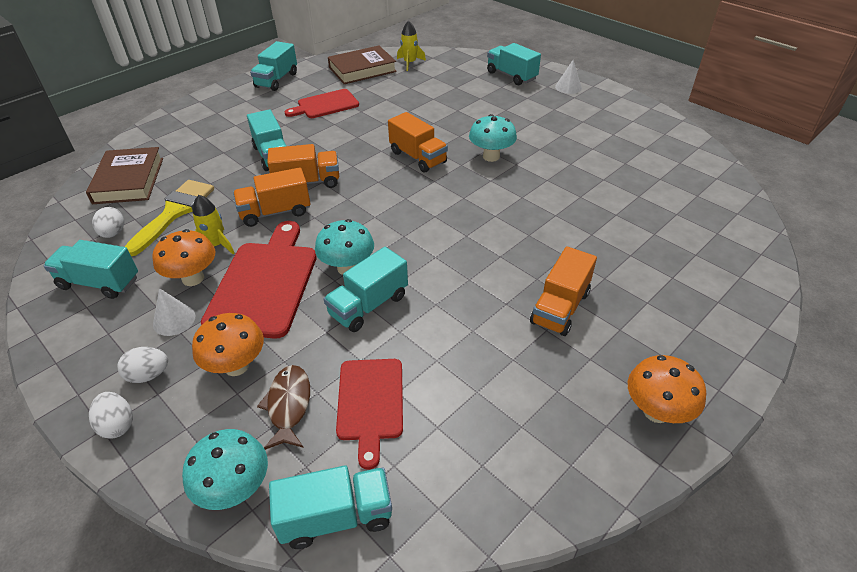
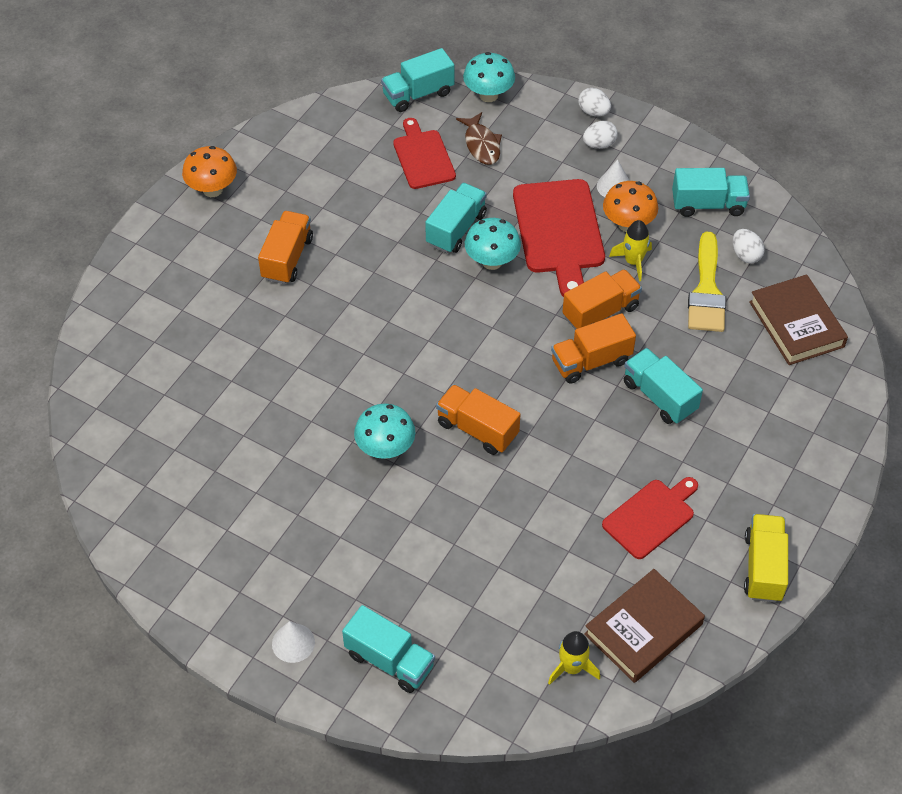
camera: 165 degrees right, 10 degrees up
orange mushroom [192,313,264,376] -> none
turquoise truck [250,41,297,91] -> yellow truck [744,514,788,603]

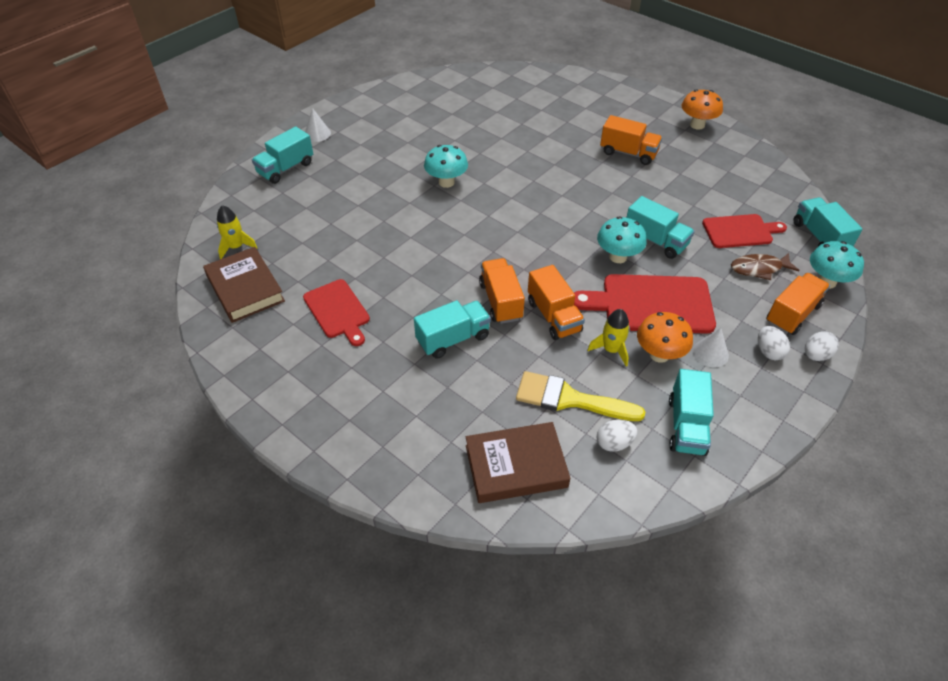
camera: 100 degrees right, 5 degrees down
orange truck [436,384,520,455] -> orange truck moved to [766,273,830,335]
yellow truck [744,514,788,603] -> none

